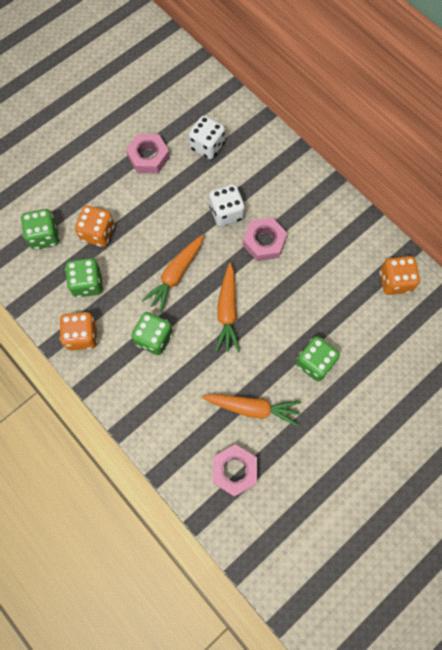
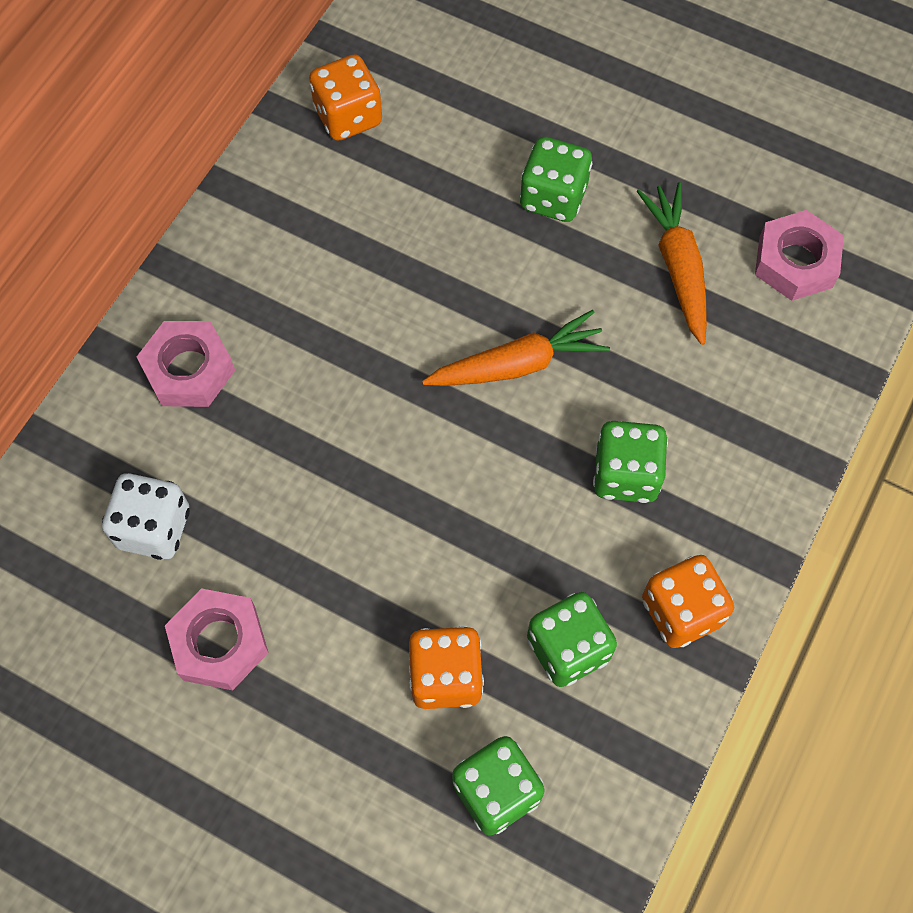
camera: 110 degrees left, 5 degrees down
orange carrot [142,235,204,313] -> none
white dice [209,185,245,227] -> none
pink nut [243,217,287,261] -> pink nut moved to [137,321,235,407]

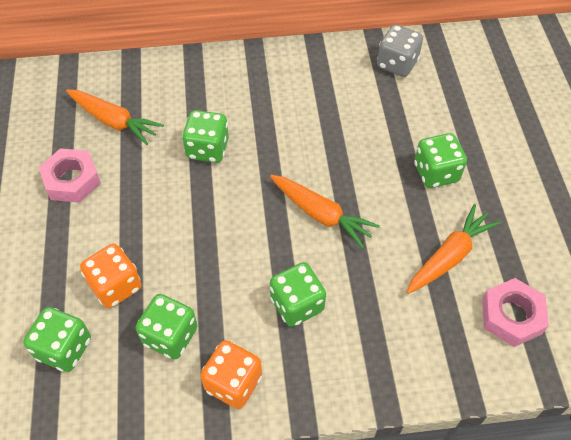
camera: 55 degrees right, 10 degrees down
white dice [102,473,190,560] -> orange carrot [66,90,164,145]
pink nut [137,321,235,407] -> none
orange dice [309,54,382,141] -> grey dice [377,25,423,77]
none -> green dice [182,110,229,163]

